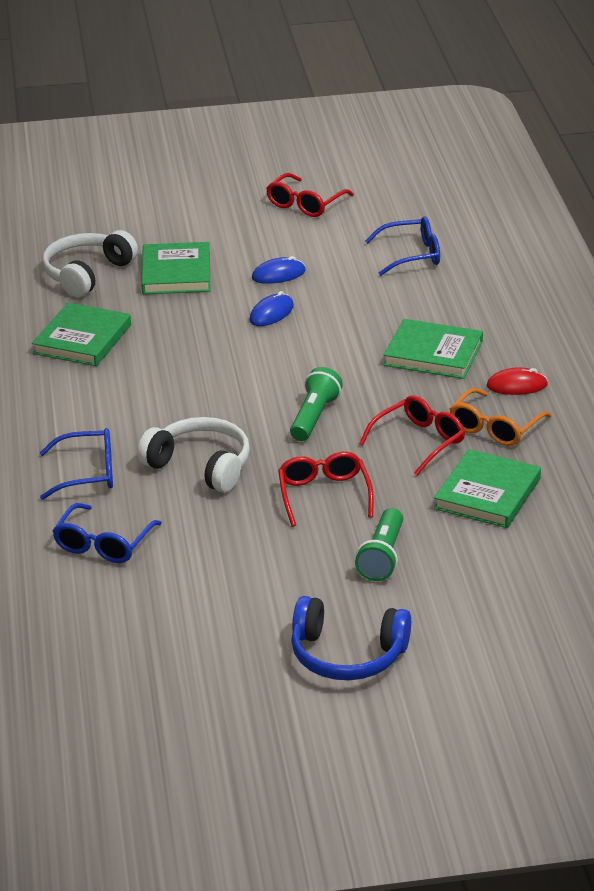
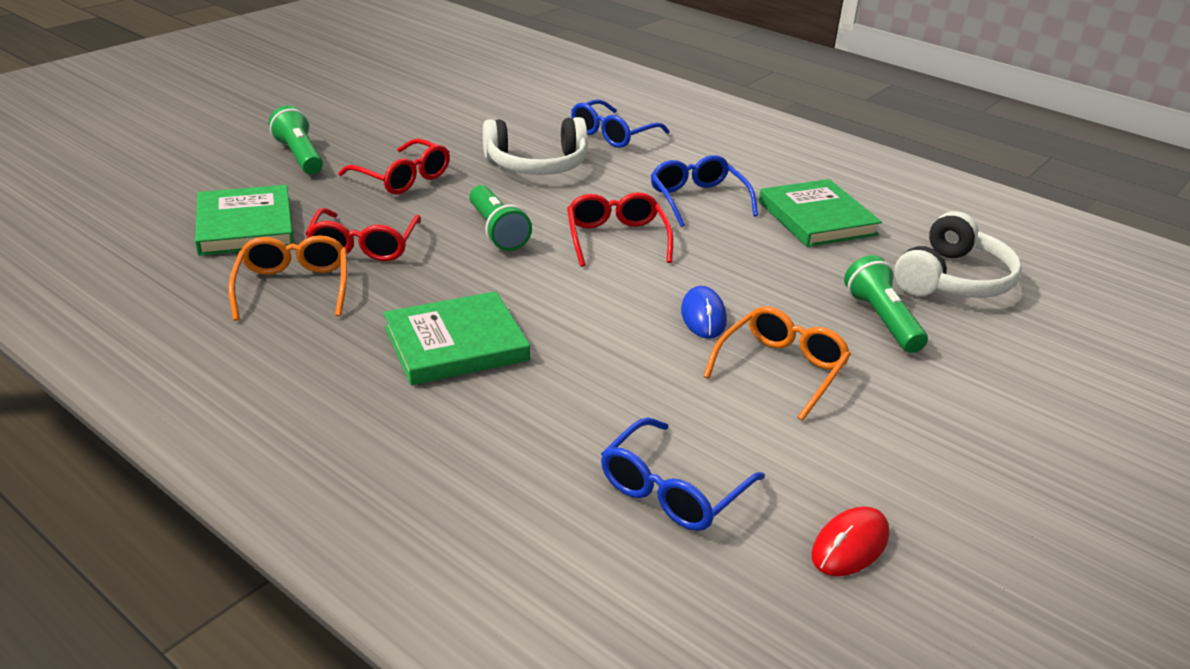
camera: 135 degrees right, 0 degrees up
white headphones [42,230,138,297] -> white headphones turned 45 degrees clockwise [894,211,1022,298]
blue glasses [53,503,162,563] -> blue glasses moved to [650,155,758,227]
green book [141,242,210,294] -> green flashlight [844,255,928,353]
blue mouse [252,256,306,284] -> orange glasses [703,306,851,421]
red glasses [266,173,354,217] -> red glasses moved to [567,192,673,267]
blue headphones [291,596,411,680] -> none
red mouse [487,367,548,395] -> red mouse moved to [812,506,889,577]

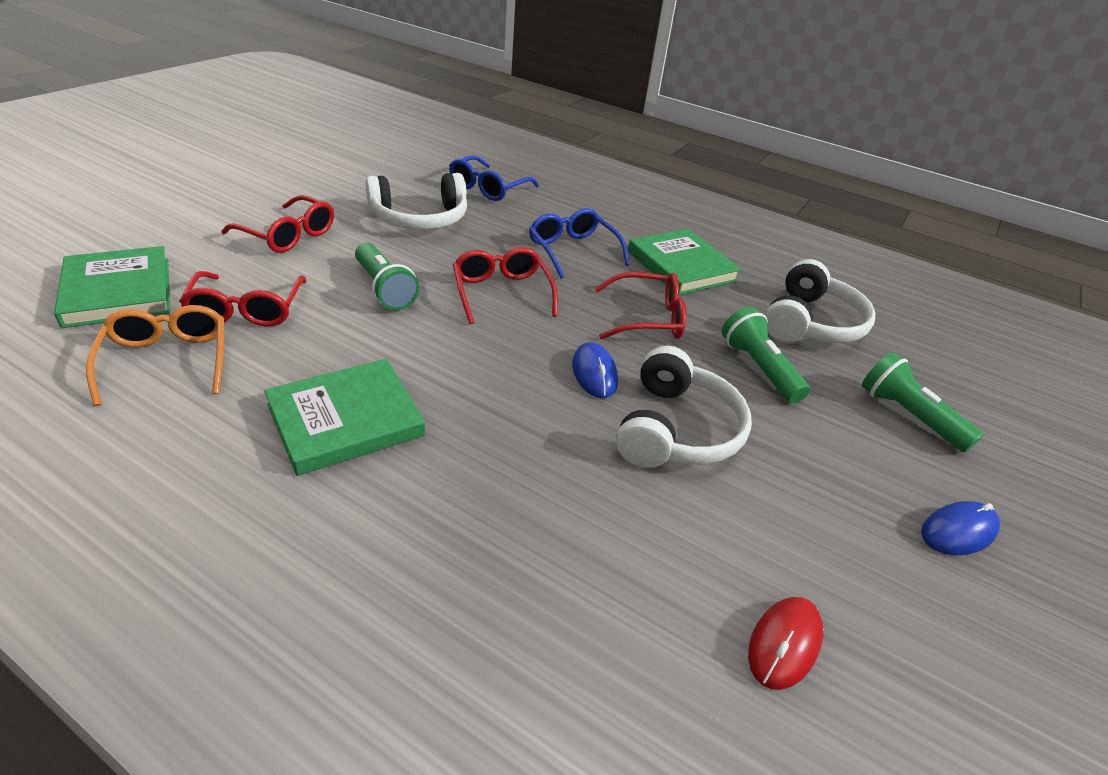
camera: 10 degrees left, 5 degrees up
green flashlight [269,105,323,174] -> green flashlight moved to [862,353,983,452]
blue glasses [601,418,765,531] -> none
orange glasses [703,306,851,421] -> white headphones [616,346,752,468]
none -> red glasses [595,272,686,340]
none -> blue mouse [921,501,1000,555]

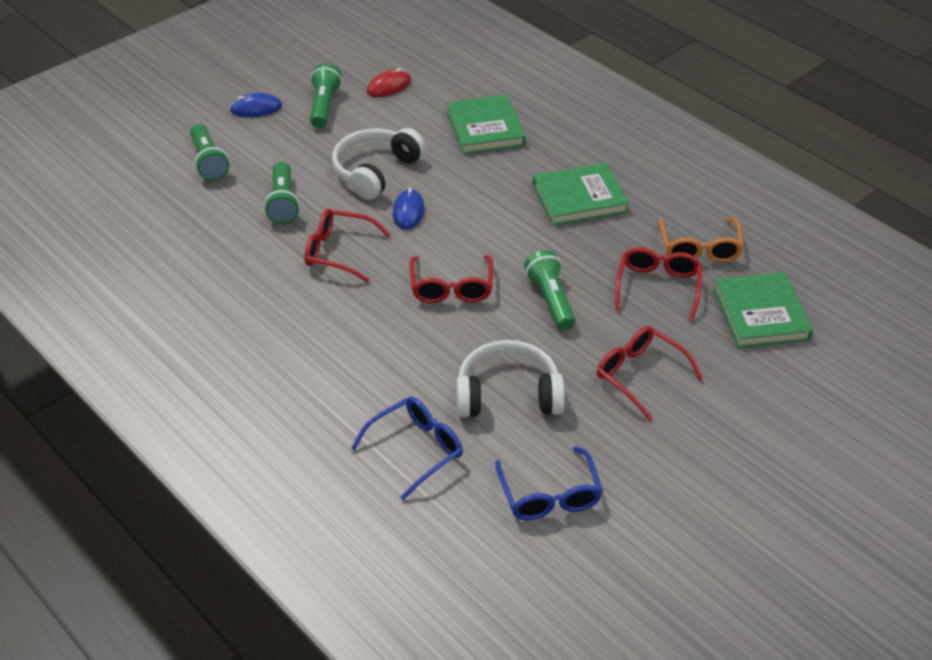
camera: 160 degrees left, 5 degrees up
blue glasses [529,208,630,279] -> blue glasses moved to [495,447,603,520]
green book [628,229,742,295] -> green book moved to [447,95,526,155]
white headphones [765,259,875,343] -> none
none -> green flashlight [310,63,342,128]

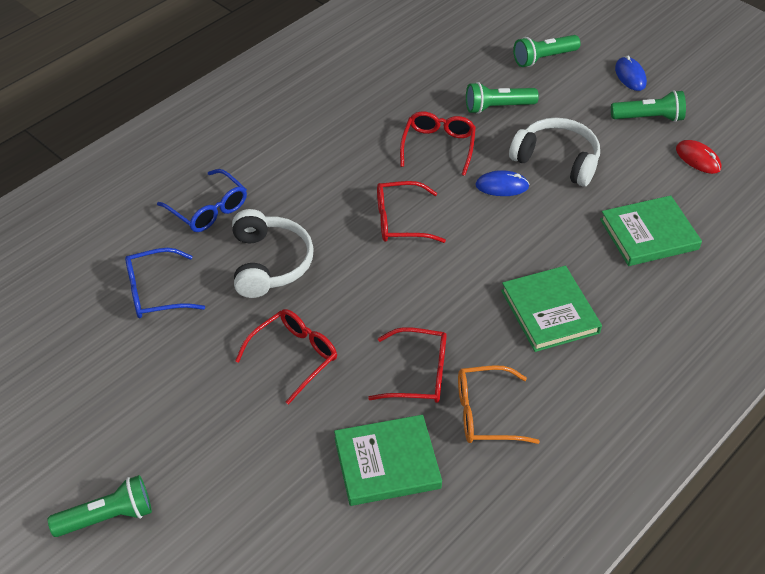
camera: 85 degrees right, 5 degrees up
green flashlight [524,250,576,330] -> green flashlight moved to [48,475,152,537]

